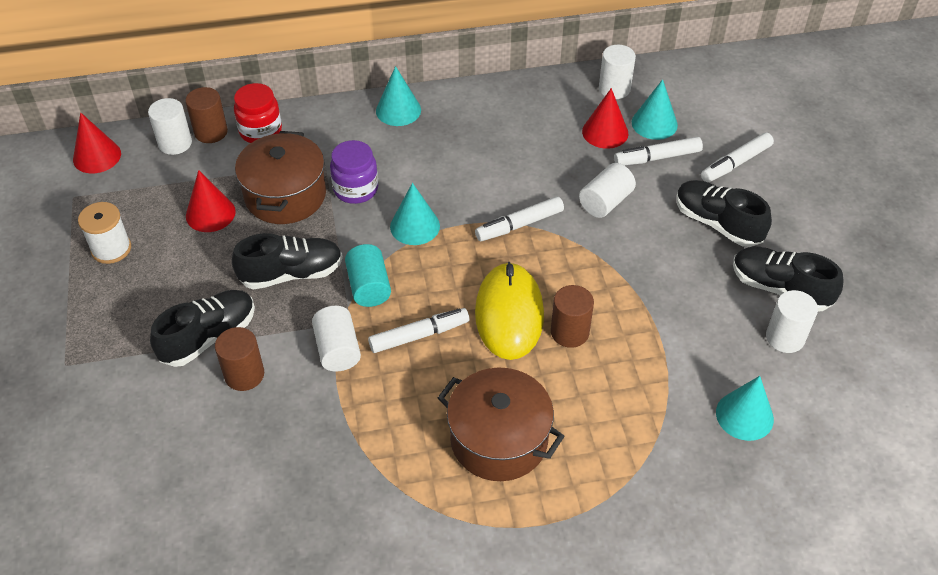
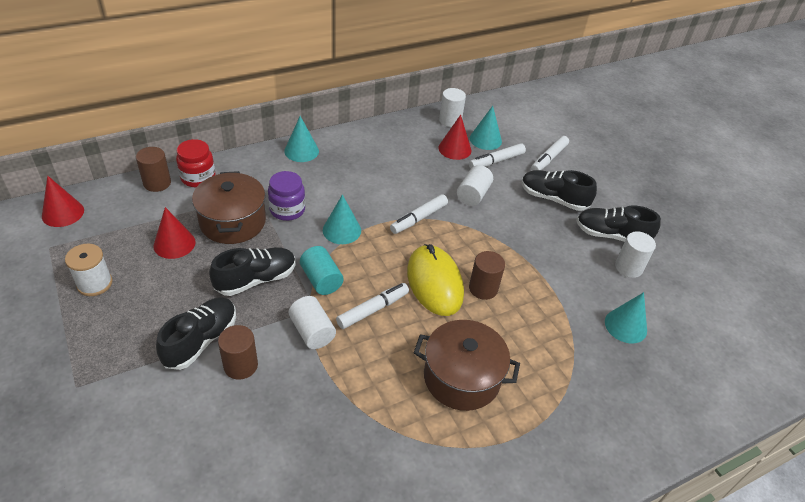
camera: 20 degrees left, 5 degrees down
white cylinder [148,98,192,155] -> none

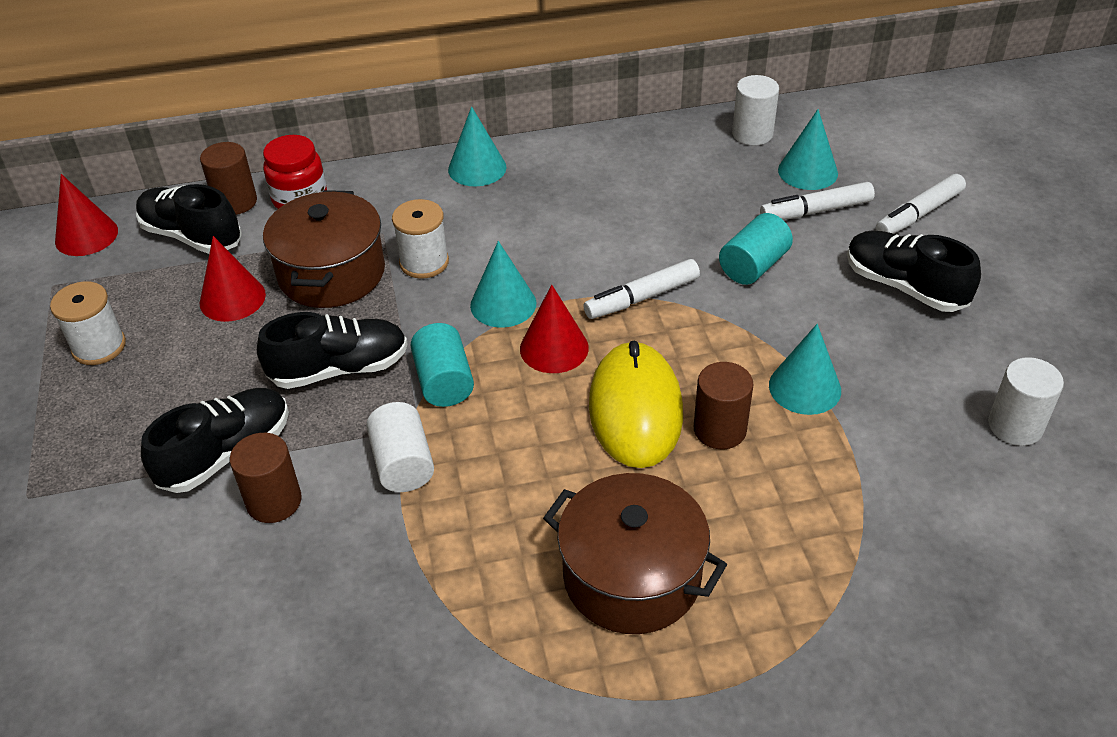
camera: 20 degrees right, 0 degrees up
purple jar [268,171,305,221] -> white spool [392,199,449,279]
white marker [336,283,409,329] -> none
red cone [438,115,471,160] -> red cone moved to [520,285,589,373]
white cylinder [457,165,493,206] -> turquoise cylinder [719,213,793,285]
black shoe [576,205,661,242] -> black shoe moved to [136,184,242,254]
turquoise cone [605,292,647,344] -> turquoise cone moved to [769,324,841,415]

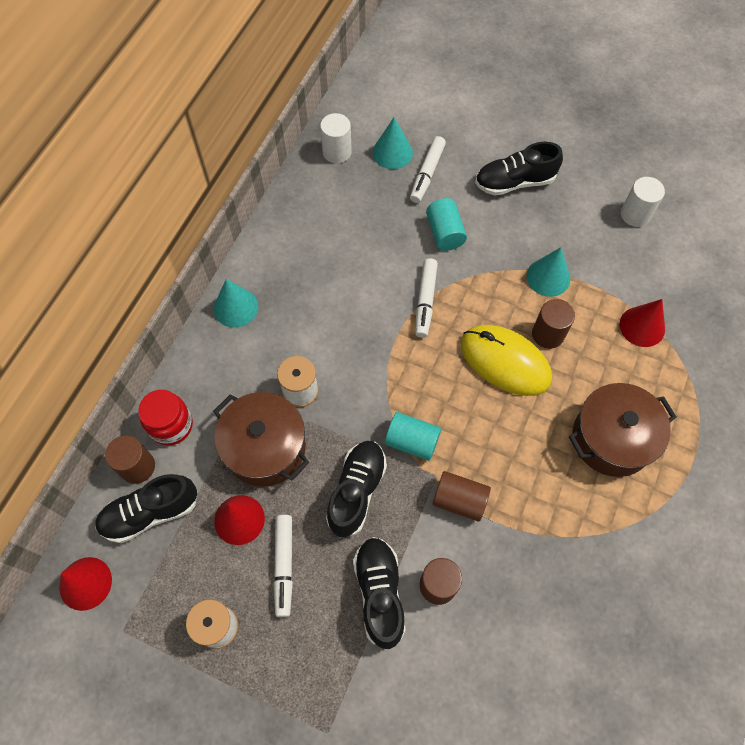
camera: 55 degrees left, 20 degrees up
white cylinder [366,402,434,492] -> brown cylinder [433,471,491,521]
turquoise cone [470,241,536,327] -> none
red cone [520,285,589,373] -> red cone moved to [620,299,665,347]
white marker [876,174,966,234] -> white marker moved to [273,515,293,617]

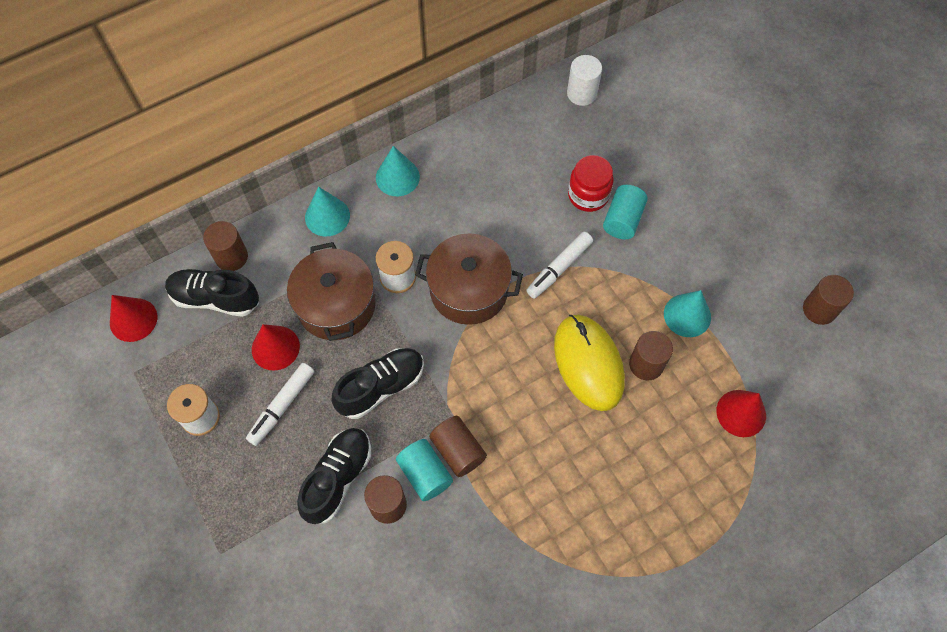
camera: 35 degrees right, 0 degrees up
red jar [138,390,193,446] -> red jar moved to [568,155,614,212]
turquoise cone [373,117,413,169] -> turquoise cone moved to [305,187,350,237]
turquoise cylinder [385,412,441,461] -> turquoise cylinder moved to [396,439,453,501]
white marker [410,136,446,203] -> none
black shoe [475,142,563,196] -> none
brown pot [569,383,676,477] -> brown pot moved to [415,233,523,325]
white cylinder [621,177,665,227] -> brown cylinder [803,275,854,325]

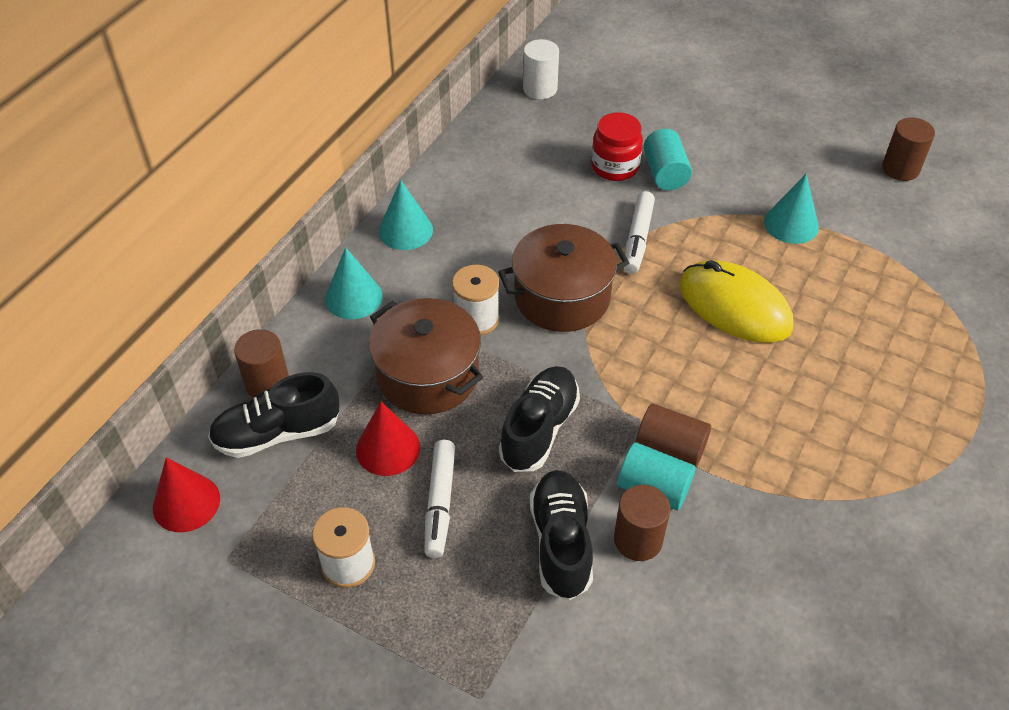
camera: 30 degrees left, 15 degrees down
brown cylinder [629,331,673,381] -> none
red cone [716,390,766,437] -> none

